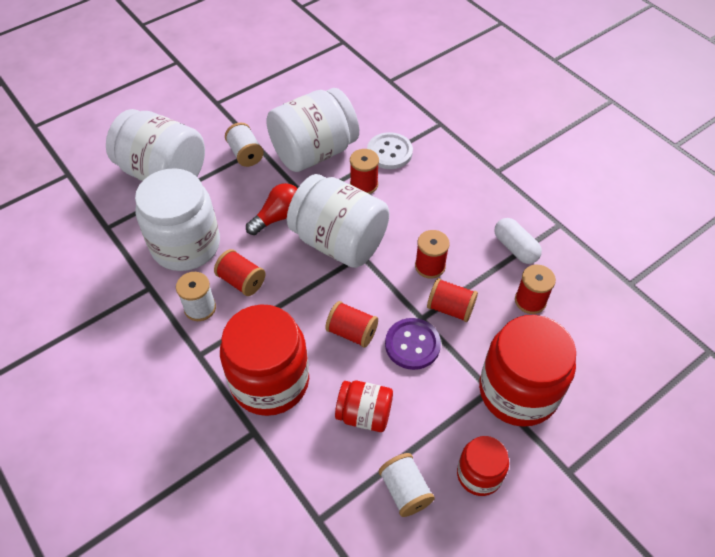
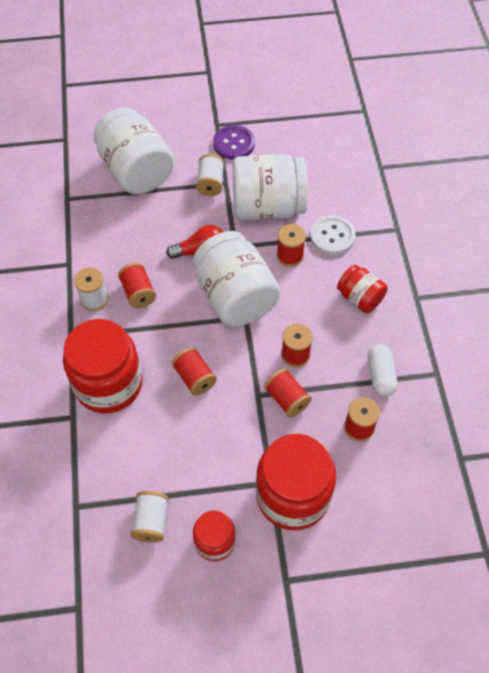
camera: 30 degrees right, 5 degrees up
white jar [135,168,220,271] -> none
red jar [335,381,393,432] -> red jar moved to [337,265,388,313]
purple button [385,318,441,370] -> purple button moved to [213,125,255,160]

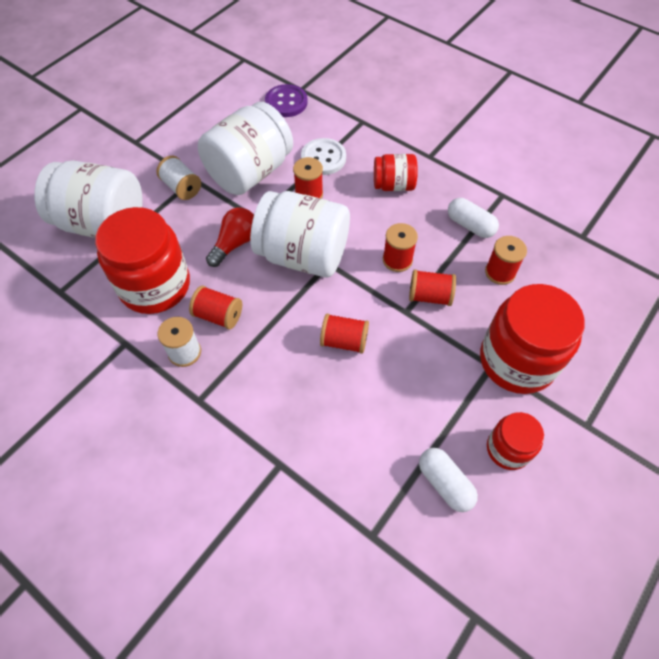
camera: 45 degrees left, 0 degrees up
red jar [63,319,142,413] -> red jar moved to [95,207,190,314]
white spool [130,491,169,542] -> white capsule [419,448,478,512]
purple button [213,125,255,160] -> purple button moved to [265,84,308,117]

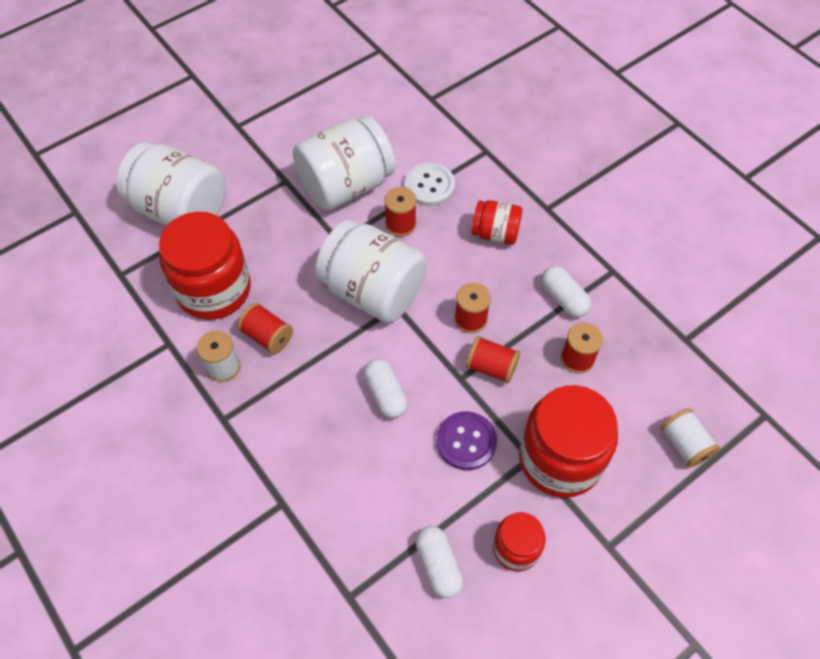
camera: 15 degrees right, 0 degrees up
white spool [156,156,201,200] -> white spool moved to [661,408,720,468]
red light bulb [206,207,254,267] -> none
purple button [265,84,308,117] -> purple button moved to [436,411,497,470]
red spool [320,314,369,354] -> white capsule [364,359,408,418]

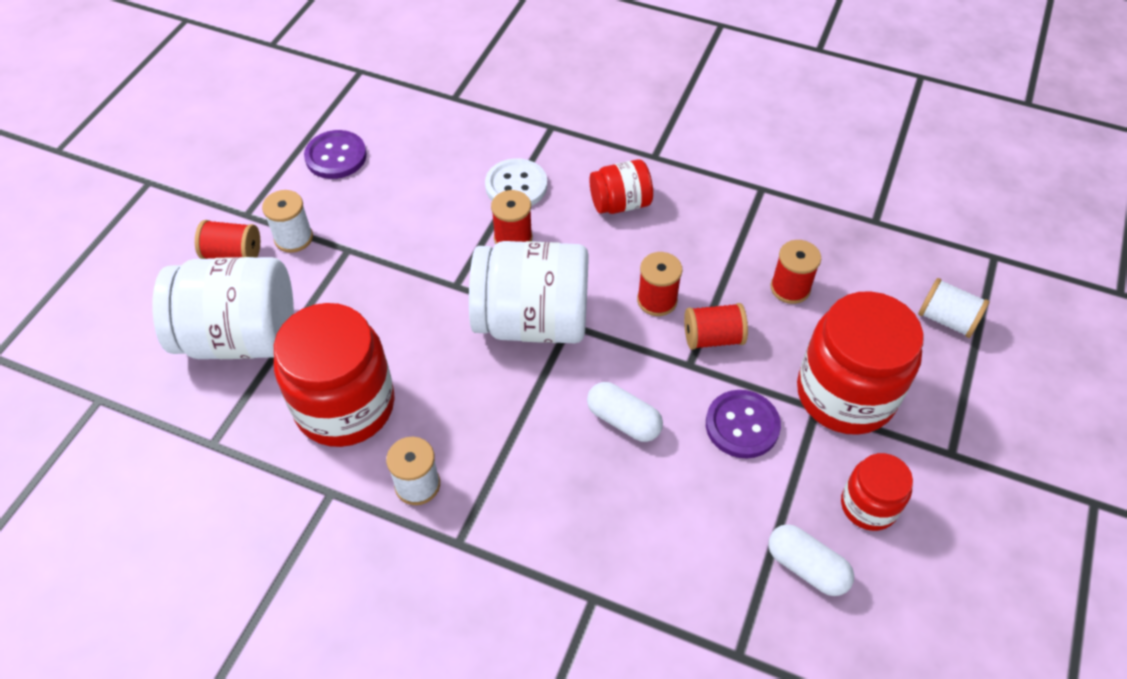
camera: 30 degrees left, 5 degrees down
red spool [237,303,293,354] -> red spool moved to [195,220,260,259]
white jar [293,116,395,211] -> none
white capsule [541,266,591,317] -> none
none -> white spool [262,190,313,253]
none -> purple button [304,130,367,179]

